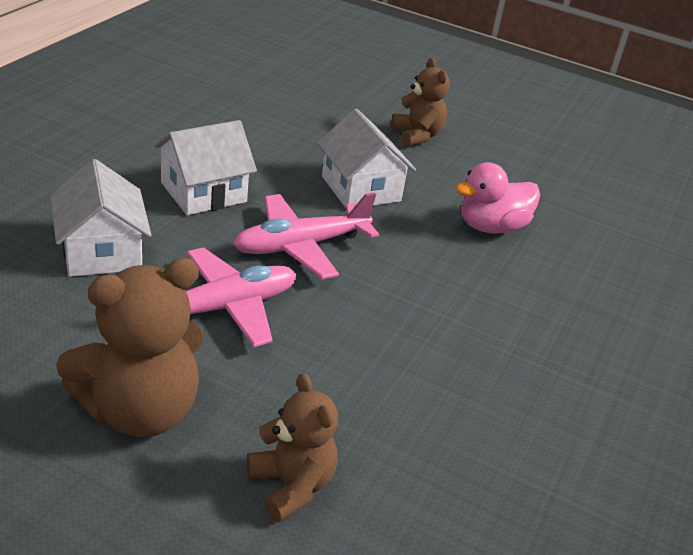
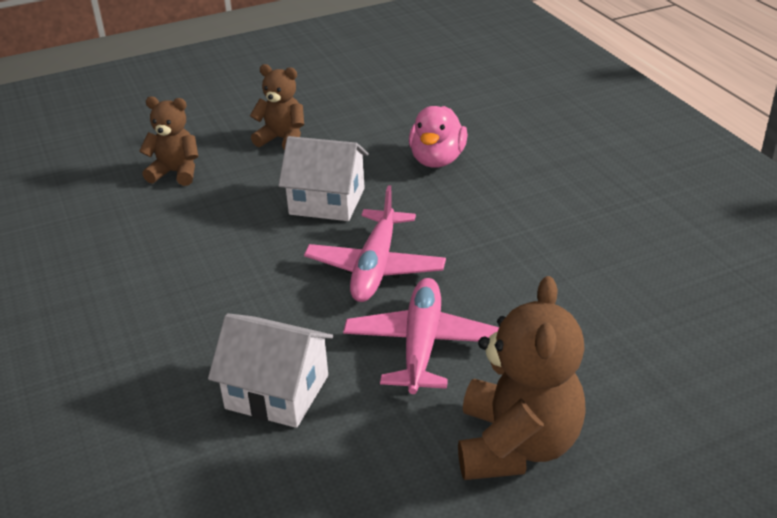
camera: 45 degrees left, 0 degrees up
white house [154,120,257,215] -> none
brown teddy bear [247,373,338,523] -> brown teddy bear moved to [139,96,198,186]

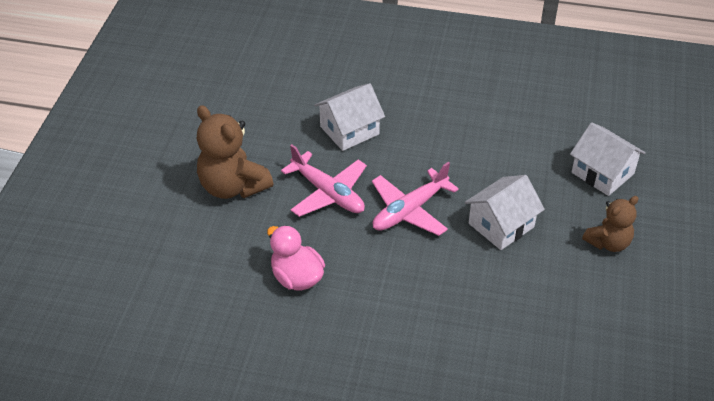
camera: 125 degrees right, 10 degrees up
brown teddy bear [139,96,198,186] -> white house [570,122,646,196]
pink plane [304,185,446,302] -> pink plane turned 90 degrees counterclockwise [372,162,459,236]
pink duck [409,106,468,168] -> pink duck moved to [267,225,325,290]

